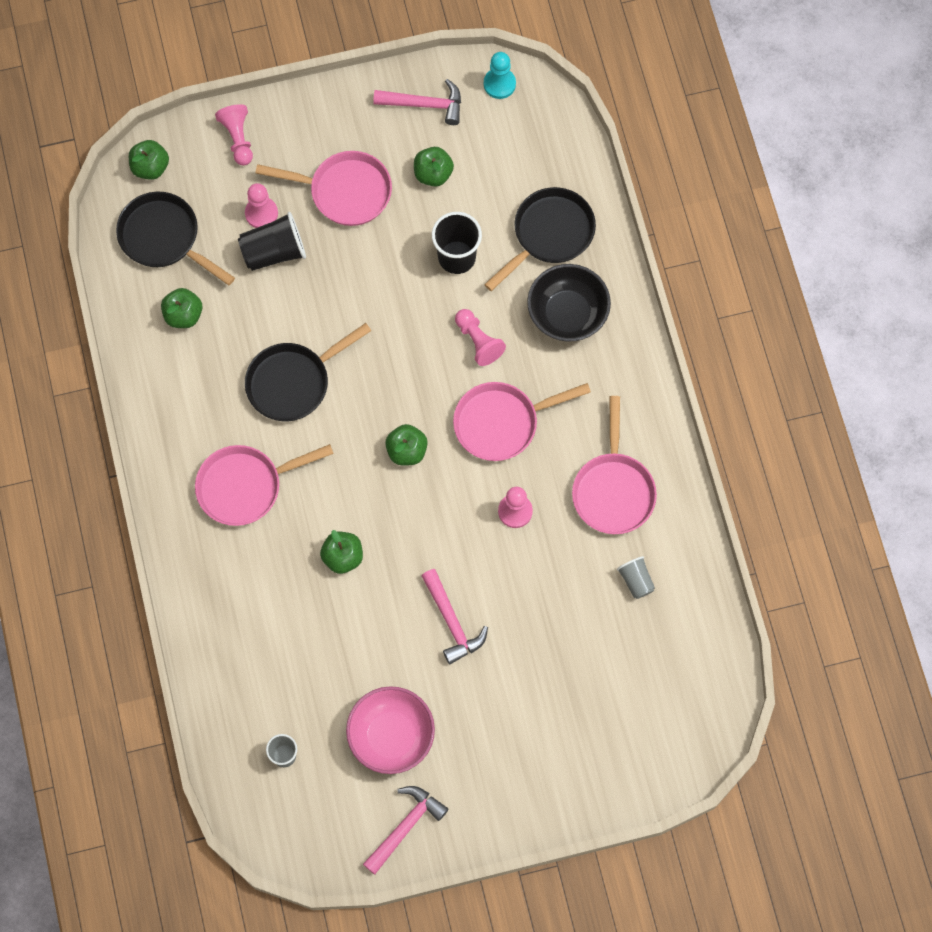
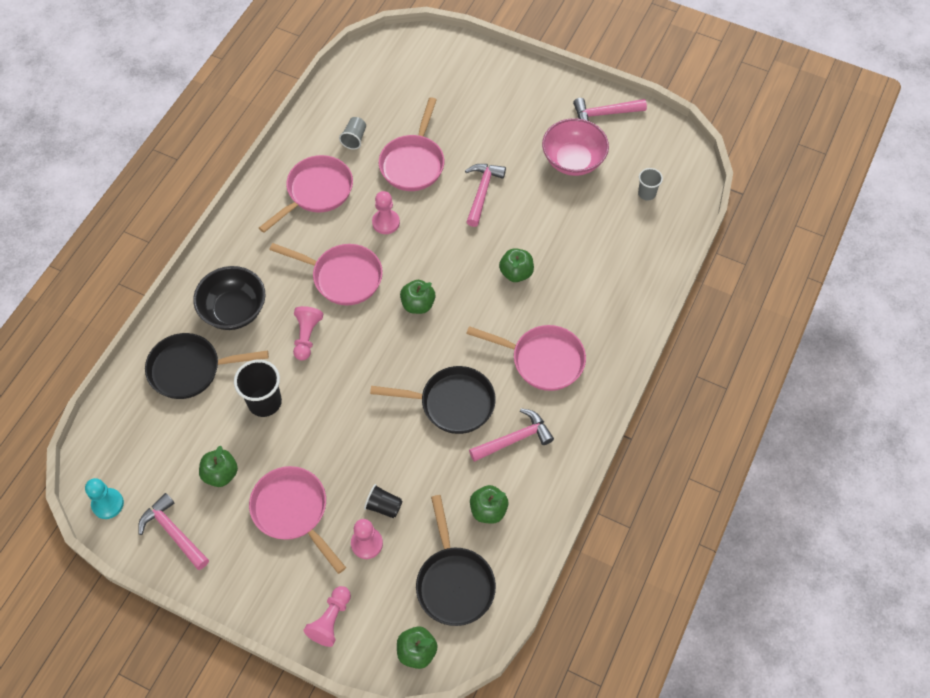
camera: 140 degrees left, 10 degrees down
black cup [238,212,306,271] -> black cup [364,484,402,518], size x0.58
none -> pink pan [379,97,444,191]
none -> pink hammer [469,408,554,462]

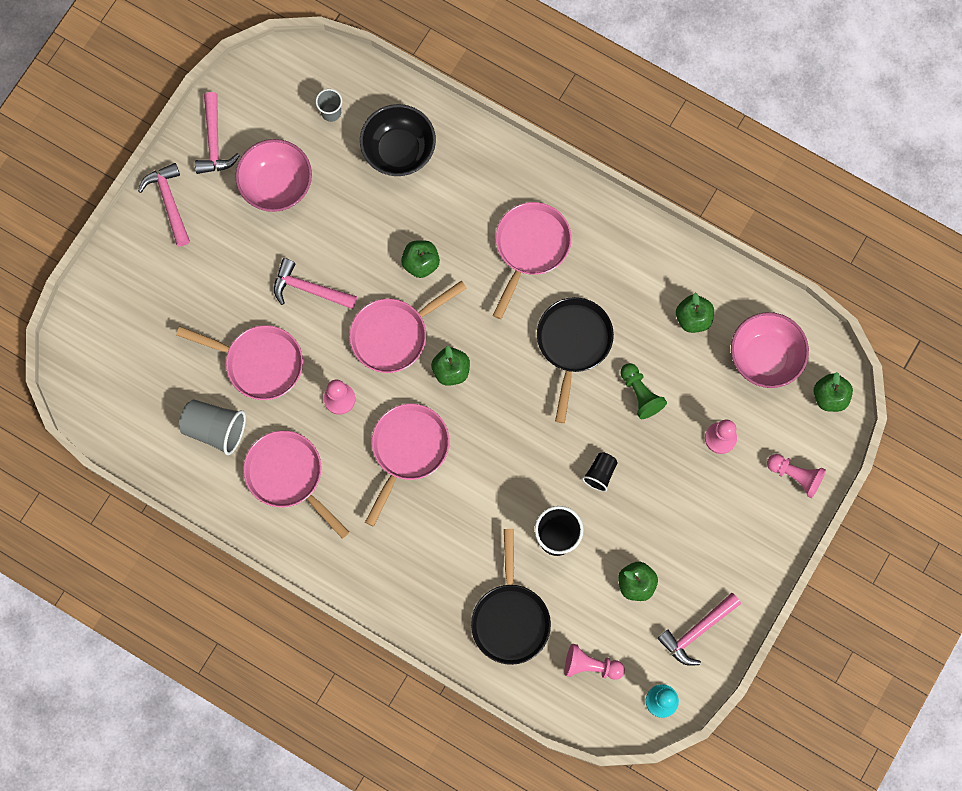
camera: 85 degrees left, 15 degrees up
black bowl [193,266,265,330] -> black bowl moved to [360,104,436,176]
pink pan [249,466,346,574] -> pink pan moved to [349,280,467,373]
pink pawn [293,306,323,361] -> pink pawn moved to [565,644,625,680]
grey cup [339,117,366,150] -> grey cup [179,399,246,455], size x1.71
black cup [364,484,402,518] -> black cup moved to [582,452,617,492]
black pan [416,495,496,626] -> pink bowl [731,312,809,388]
pink hammer [469,408,554,462] -> pink hammer moved to [138,163,190,247]
none -> green pawn [620,363,667,419]

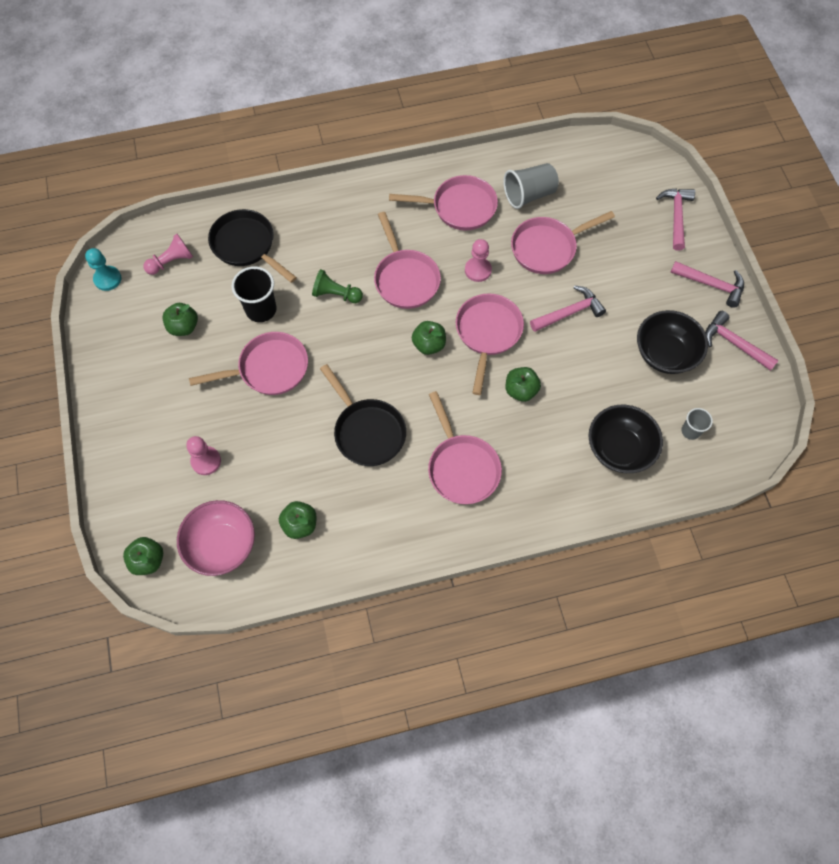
camera: 135 degrees right, 10 degrees down
pink bowl [235,139,312,212] -> black bowl [637,310,708,374]
black cup [582,452,617,492] -> pink pan [189,332,308,395]
green pawn [620,363,667,419] -> green pawn moved to [312,269,363,303]
pink hammer [657,593,741,666] -> pink hammer moved to [656,189,695,251]
pink pawn [767,454,826,498] -> none

